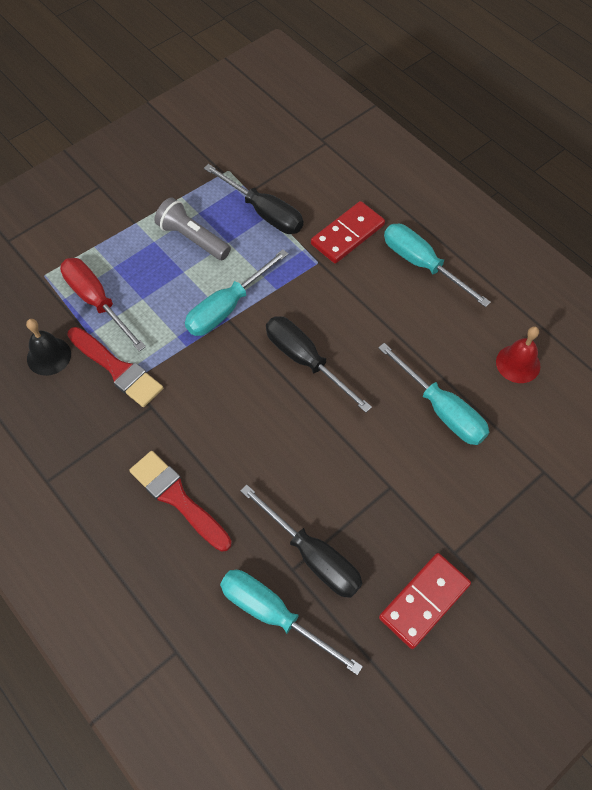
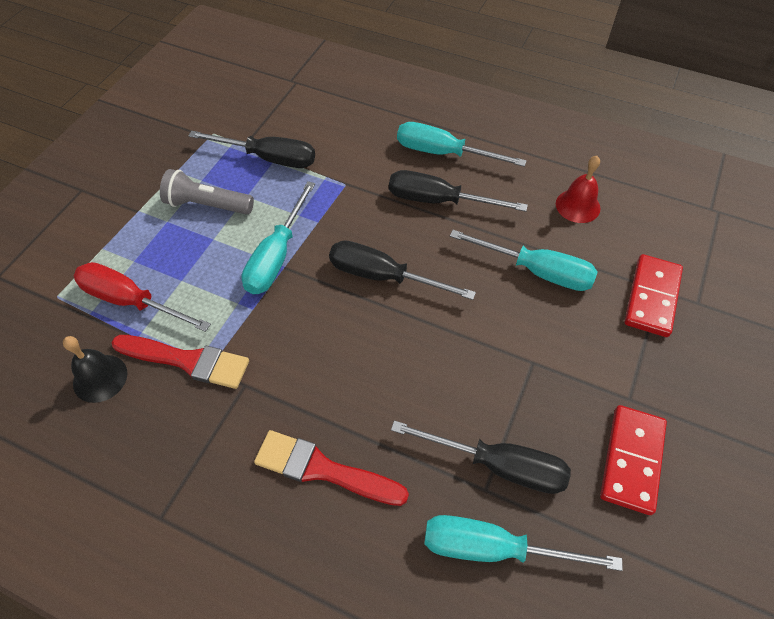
camera: 25 degrees left, 5 degrees down
red domino [311,201,385,264] -> red domino moved to [625,254,683,337]
none -> black screwdriver [389,170,528,212]

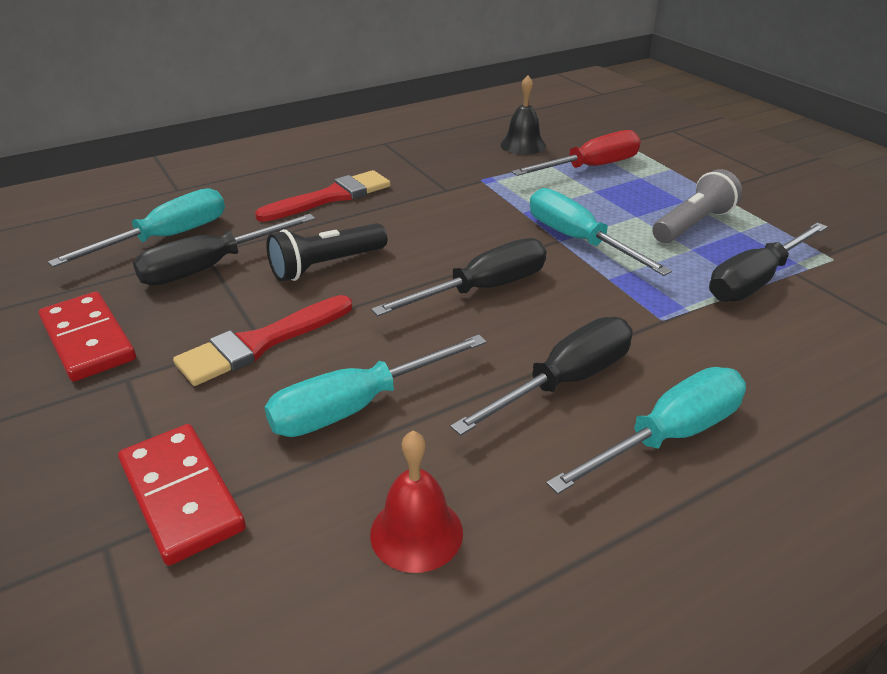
camera: 125 degrees right, 20 degrees down
red brush [111,335,249,389] -> red brush moved to [173,295,352,386]
none -> black flashlight [266,223,387,282]

